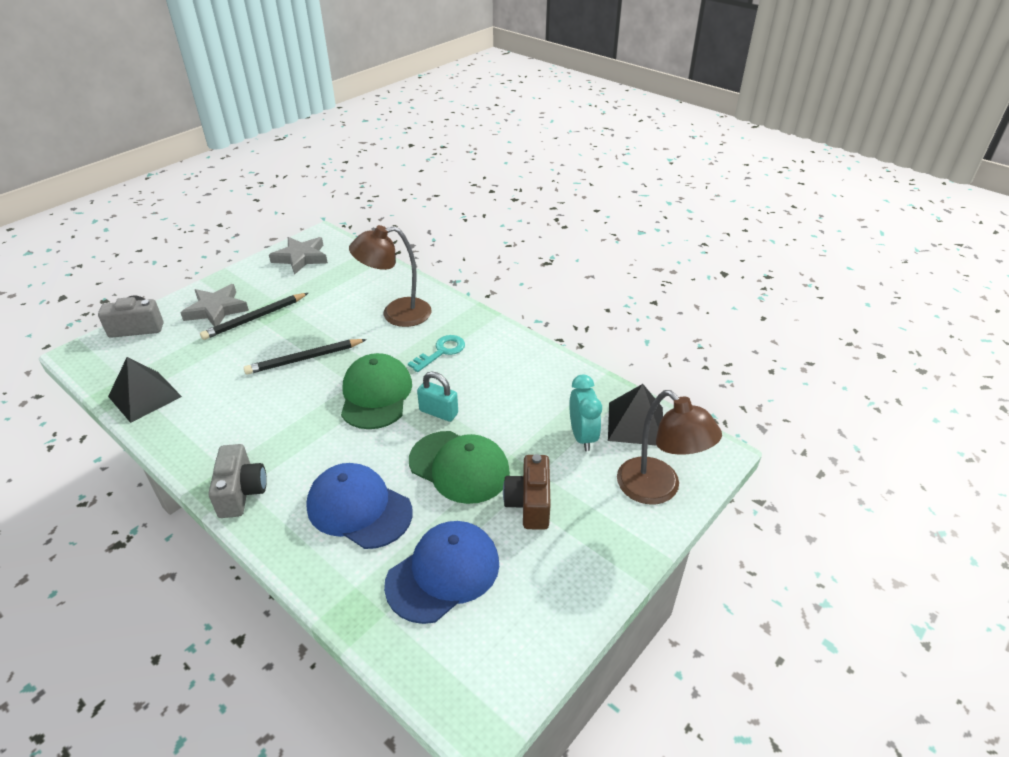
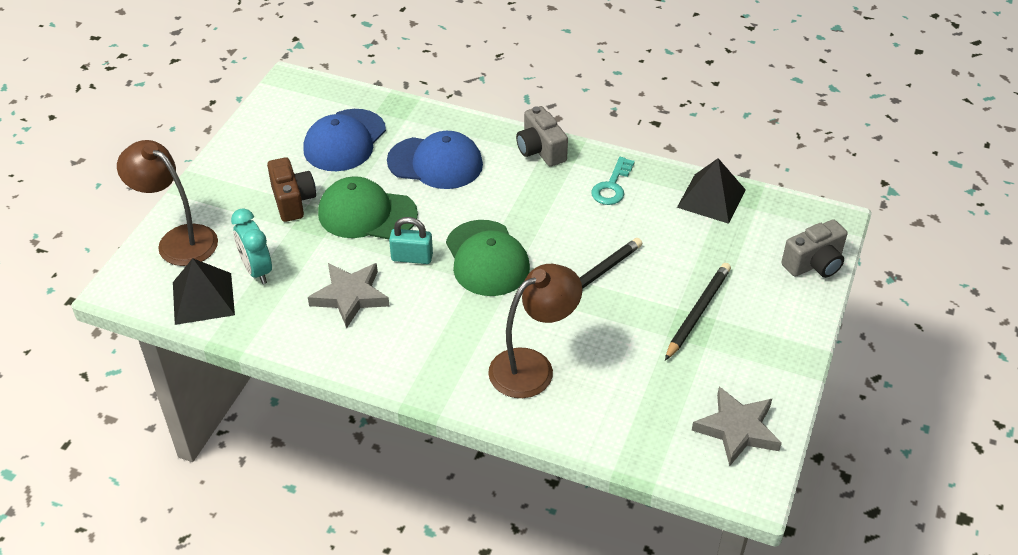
camera: 160 degrees right, 5 degrees up
grey star [180,284,249,327] -> grey star moved to [308,263,389,328]
turquoise key [408,335,465,372] -> turquoise key moved to [591,157,635,205]

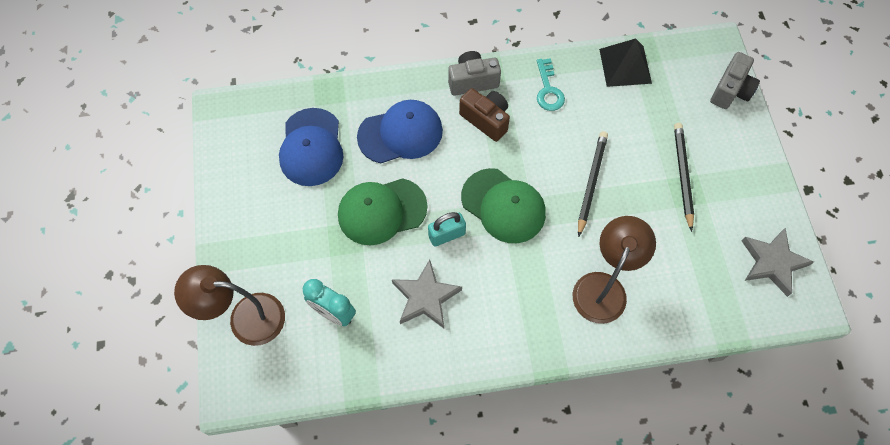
camera: 30 degrees left, 20 degrees up
black pyramid [173,258,235,325] -> none
brown camera [267,157,316,222] -> brown camera moved to [459,88,510,142]
grey camera [516,106,568,167] -> grey camera turned 135 degrees clockwise [448,51,501,96]

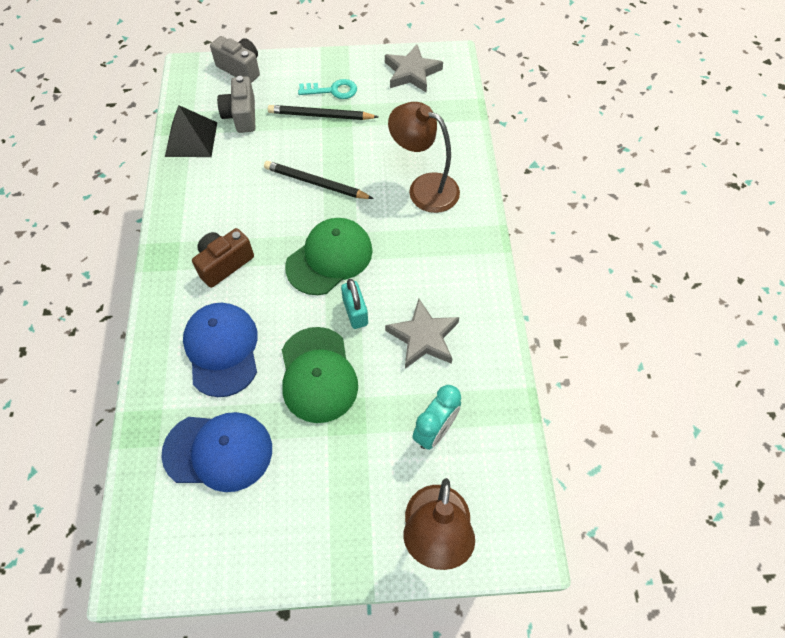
camera: 85 degrees left, 5 degrees down
grey camera [448,51,501,96] -> grey camera moved to [217,76,255,133]
turquoise key [537,58,565,111] -> turquoise key moved to [298,79,357,99]

